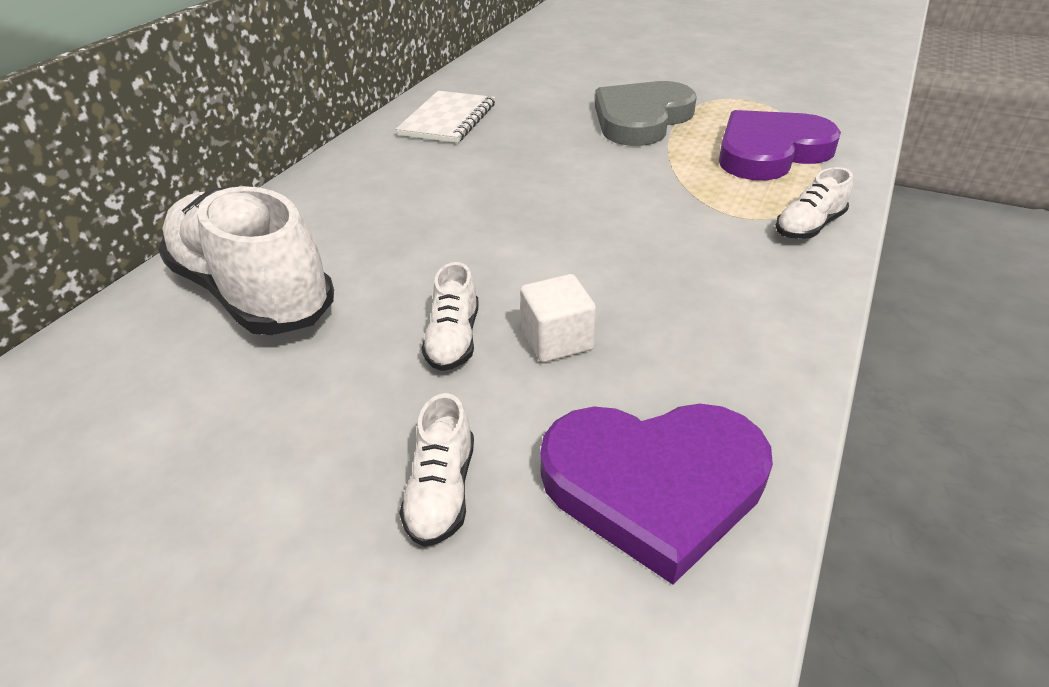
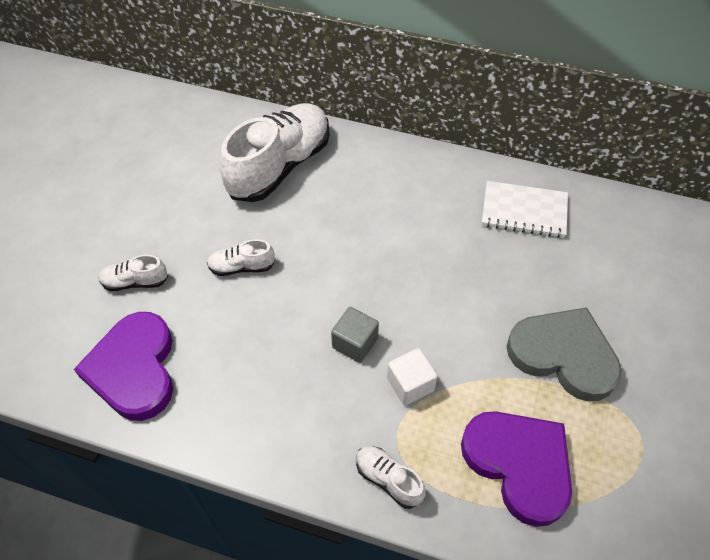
camera: 80 degrees right, 15 degrees up
white cube [520,274,596,362] -> white cube moved to [387,348,437,405]
none -> grey cube [331,307,379,363]

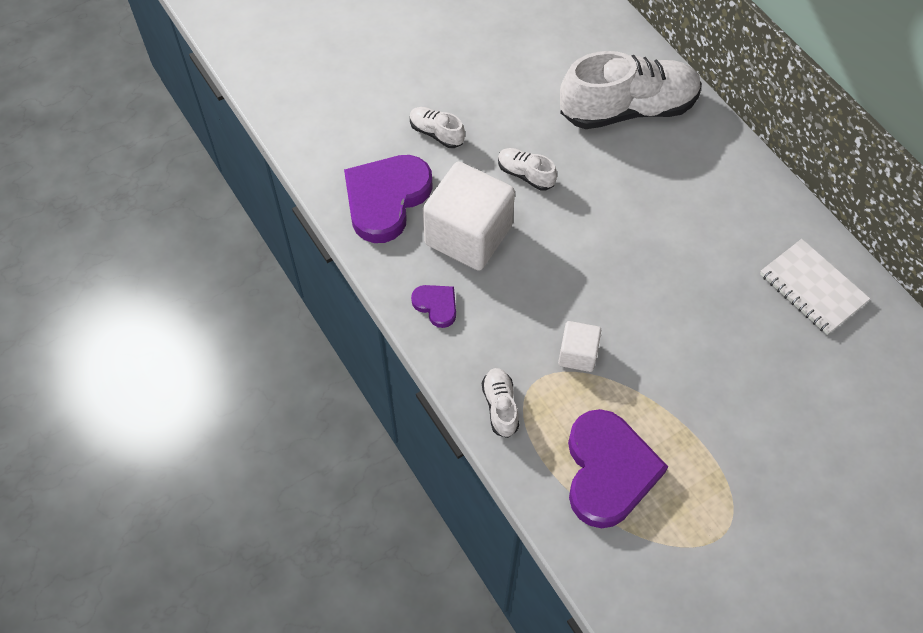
camera: 40 degrees right, 5 degrees up
grey cube [331,307,379,363] -> none
grey heart [506,307,622,402] -> none
none -> purple heart [411,285,456,328]
none -> white cube [423,162,515,271]

